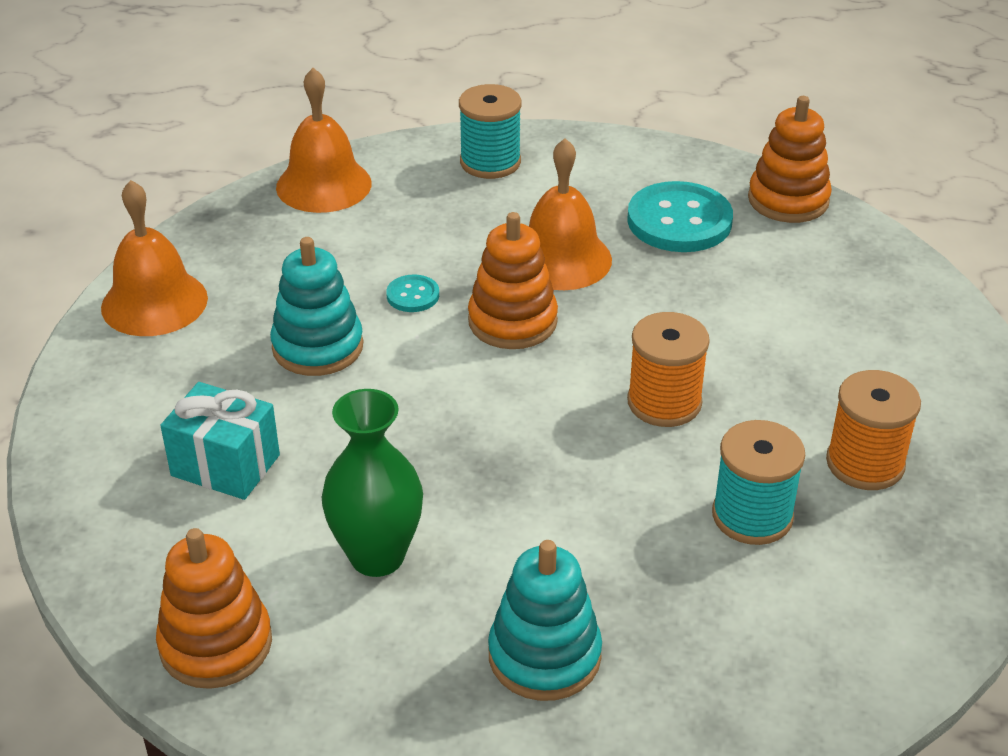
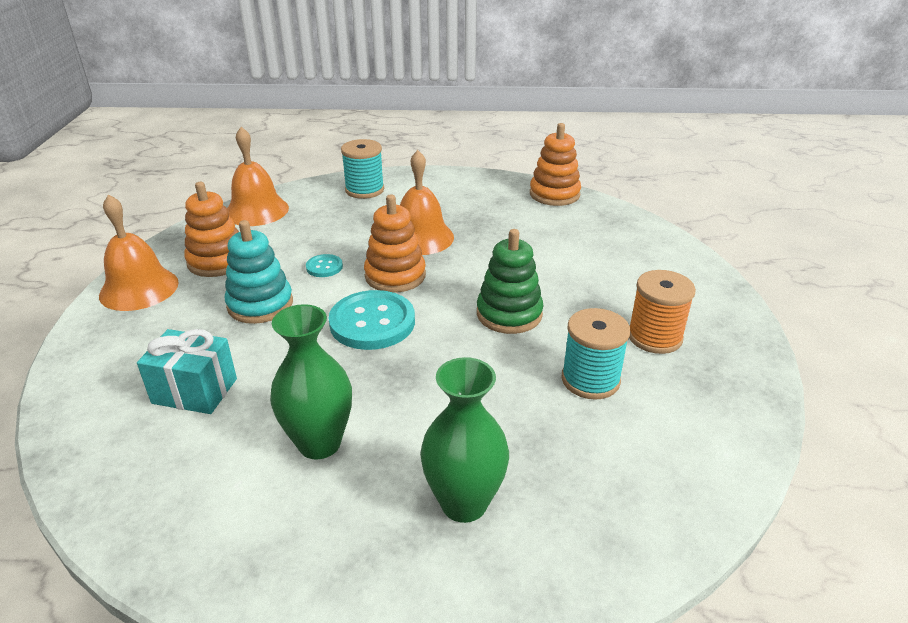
camera: 10 degrees left, 5 degrees down
orange stacking toy [156,528,272,689] -> orange stacking toy moved to [184,182,239,277]
turquoise stacking toy [488,540,602,701] -> green vase [420,357,509,523]
turquoise button [627,181,733,252] -> turquoise button moved to [328,290,415,350]
orange spool [627,312,710,427] -> green stacking toy [477,229,544,334]

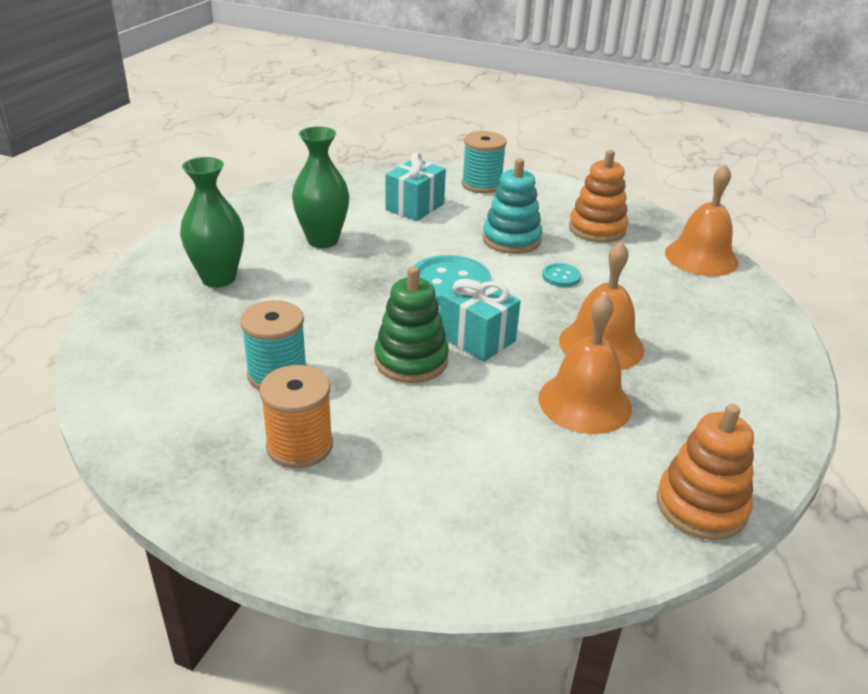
camera: 110 degrees right, 0 degrees up
orange bell [99,194,179,311] -> orange bell moved to [538,293,632,434]
turquoise spool [341,139,384,199] -> turquoise spool moved to [462,131,507,193]
orange stacking toy [364,195,426,293] -> none
none -> turquoise gift [439,276,521,362]

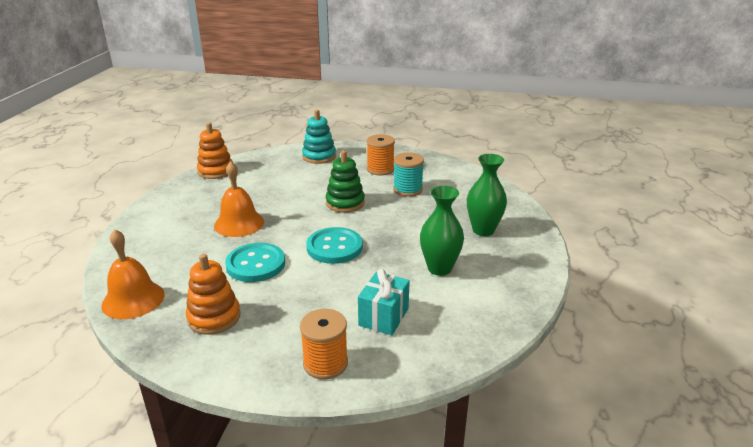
camera: 170 degrees right, 5 degrees down
turquoise gift [439,276,521,362] -> none
turquoise spool [462,131,507,193] -> orange spool [300,309,348,380]
turquoise stacking toy [483,158,542,254] -> turquoise stacking toy moved to [302,110,336,164]
orange bell [538,293,632,434] -> none
turquoise button [542,263,581,287] -> turquoise button [225,243,285,282], size x2.10

